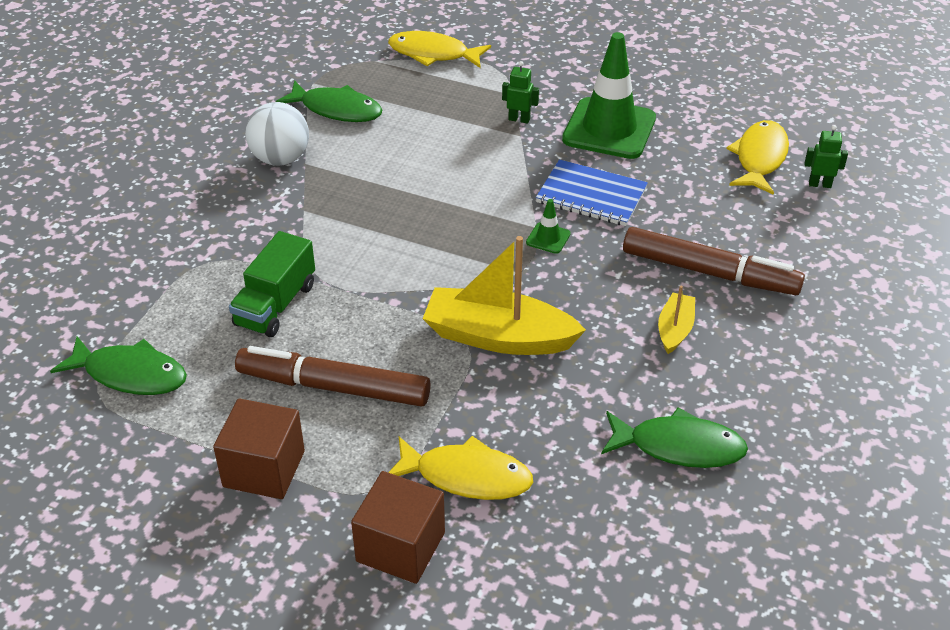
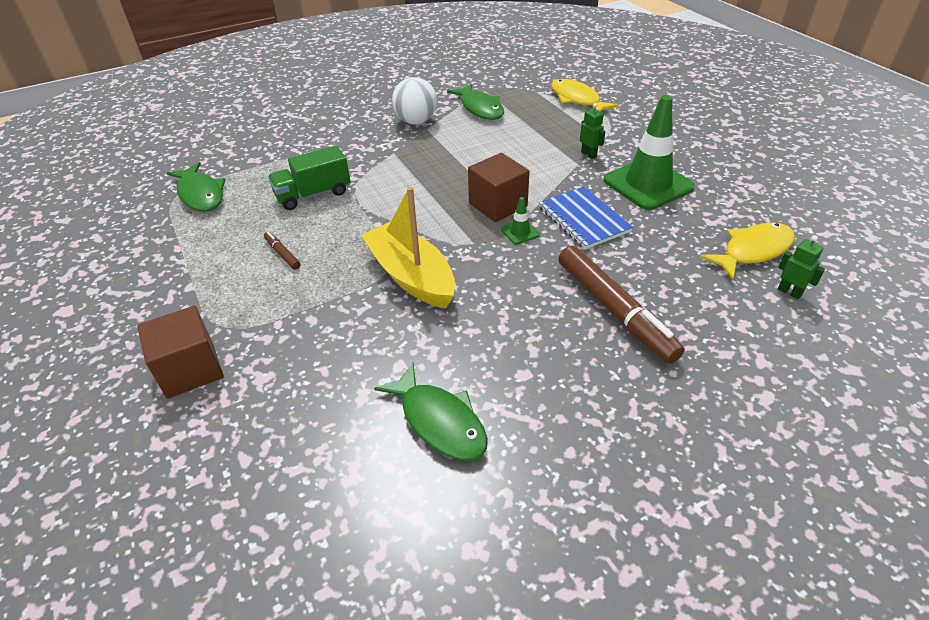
camera: 40 degrees right, 0 degrees up
brown cube [213,398,305,499] -> brown cube moved to [468,153,530,222]
brown marker [235,346,431,407] -> brown marker [264,232,300,270], size x0.43
yellow fish [388,436,533,500] -> none
yellow boat [658,285,695,354] -> none

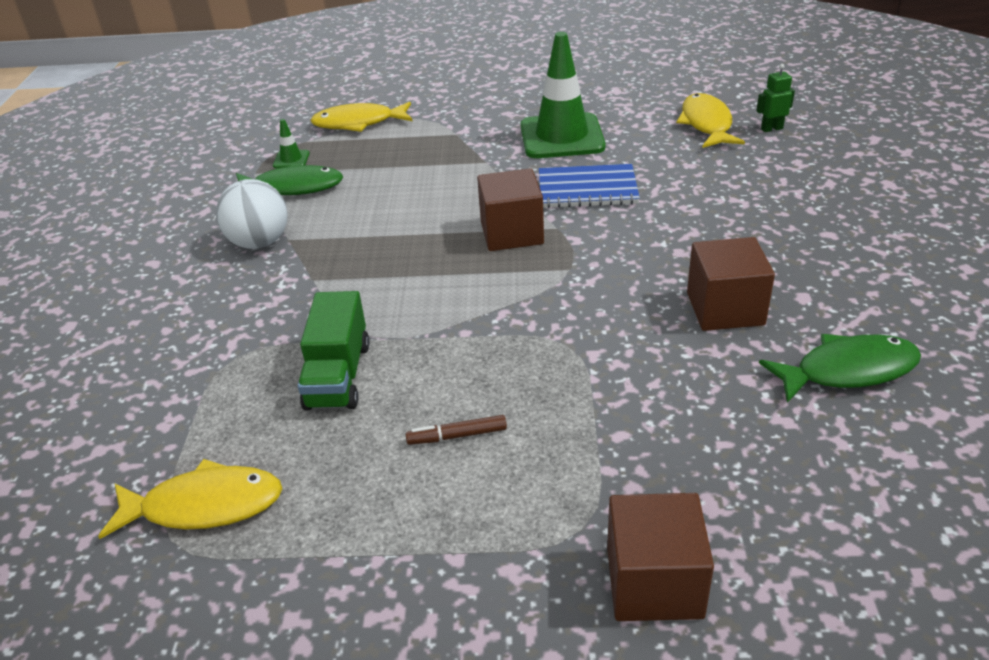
camera: 60 degrees left, 5 degrees down
green fish [167,162,225,212] -> yellow fish [98,459,282,539]
yellow boat [361,187,455,308] -> none
green traffic cone [501,197,540,245] -> green traffic cone moved to [273,119,310,168]
brown marker [558,246,684,364] -> none
green robot [580,103,606,159] -> none
none -> brown cube [687,237,775,331]

